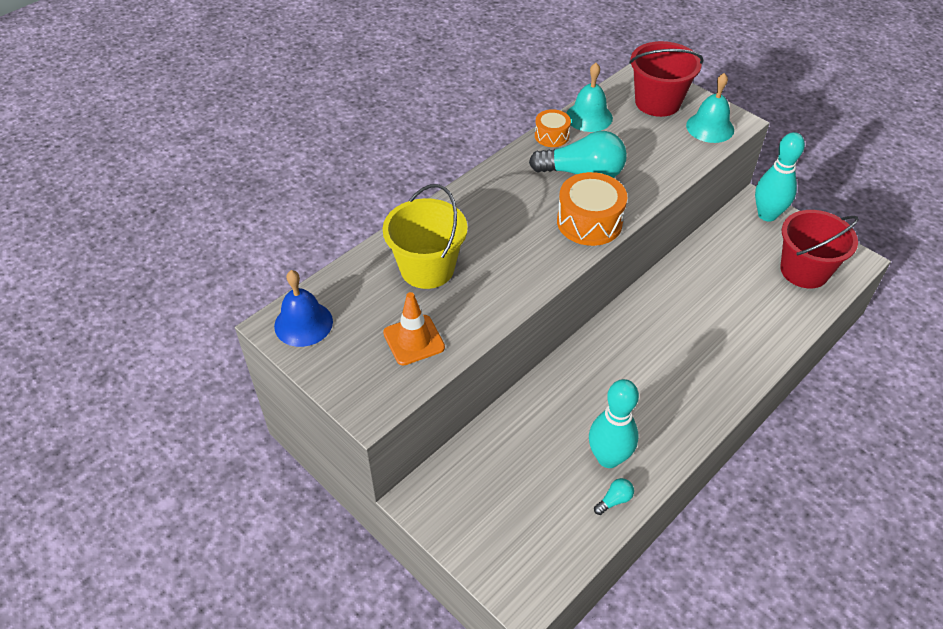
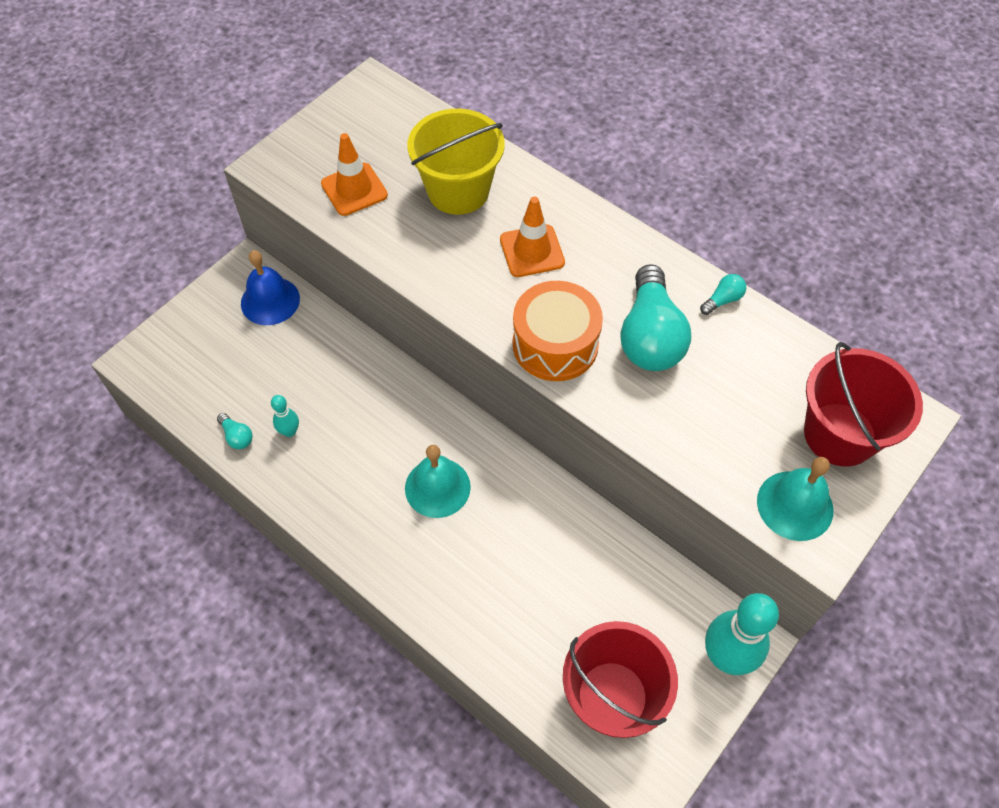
camera: 85 degrees right, 10 degrees up
blue bell [274,270,333,347] -> blue bell moved to [241,250,300,325]
orange drum [535,109,571,147] -> turquoise light bulb [700,274,746,315]
turquoise bell [566,63,613,132] -> turquoise bell moved to [405,445,471,518]
turquoise bowling pin [589,379,639,468] -> turquoise bowling pin [271,395,299,437], size x0.47
none -> orange traffic cone [500,197,565,277]

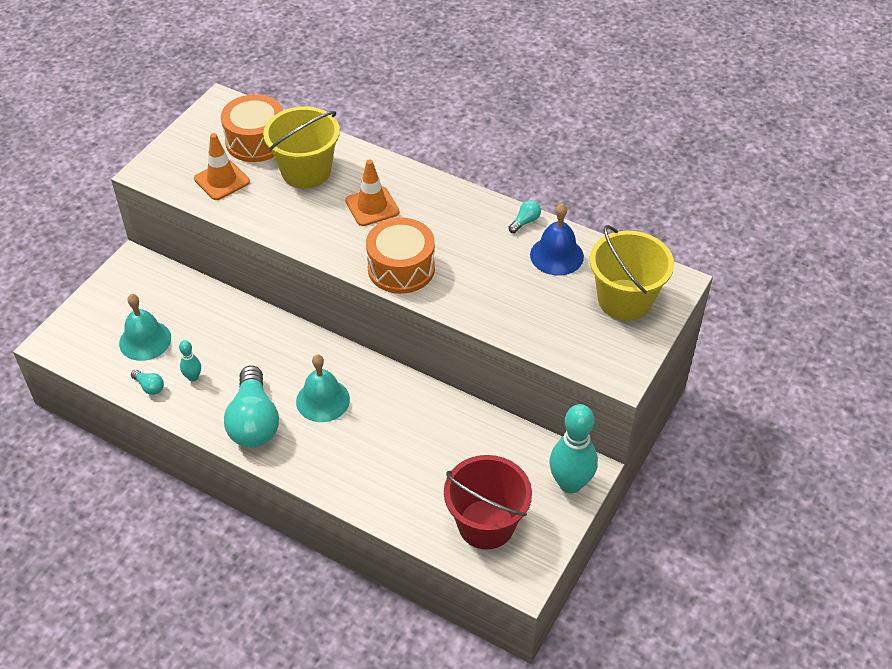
camera: 10 degrees left, 10 degrees down
blue bell [241,250,300,325] -> blue bell moved to [530,203,584,275]
turquoise light bulb [620,264,691,371] -> turquoise light bulb moved to [224,366,279,448]
turquoise bell [757,457,834,541] -> turquoise bell moved to [119,294,171,361]
red bucket [804,342,923,467] -> yellow bucket [590,225,674,321]
none -> orange drum [221,94,283,162]

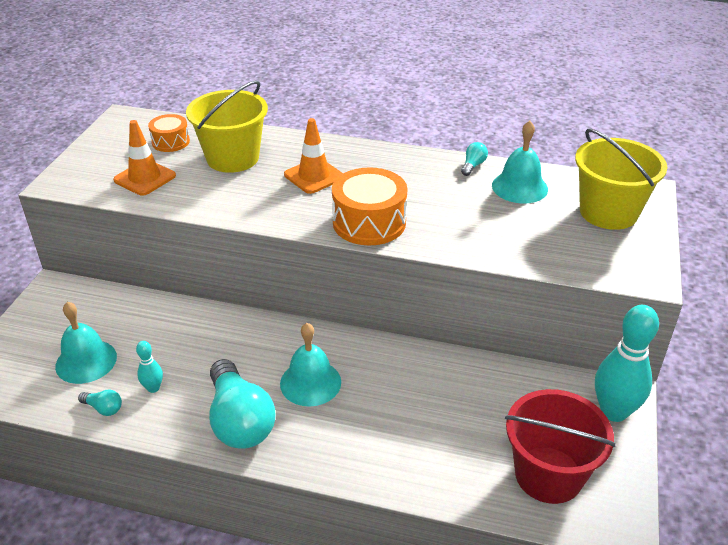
camera: 15 degrees left, 10 degrees down
orange drum [221,94,283,162] -> orange drum [148,114,190,152], size x0.58
blue bell [530,203,584,275] -> turquoise bell [492,121,548,204]

